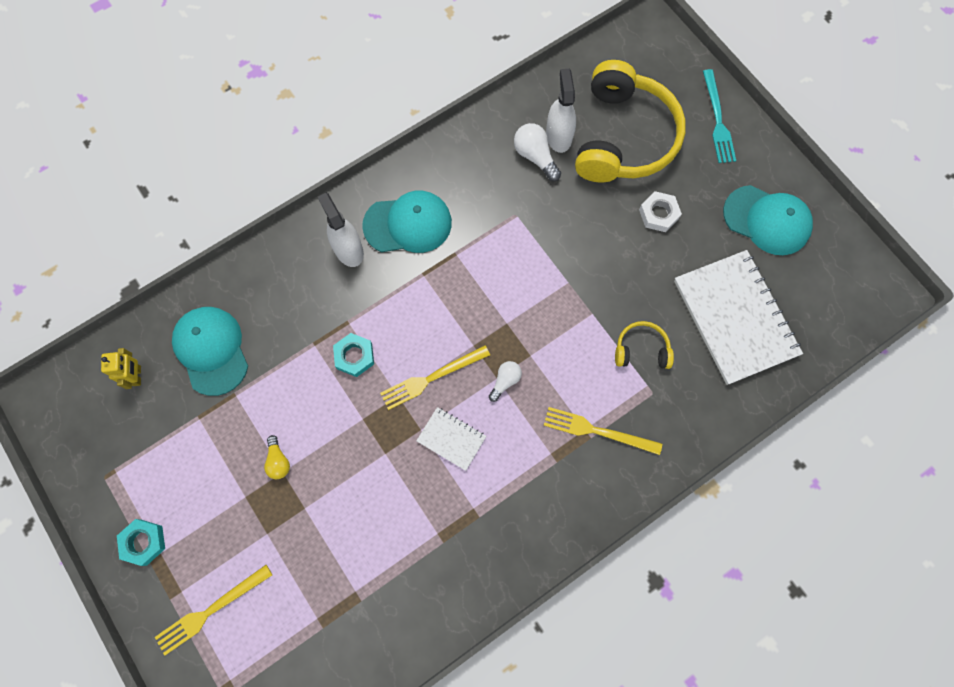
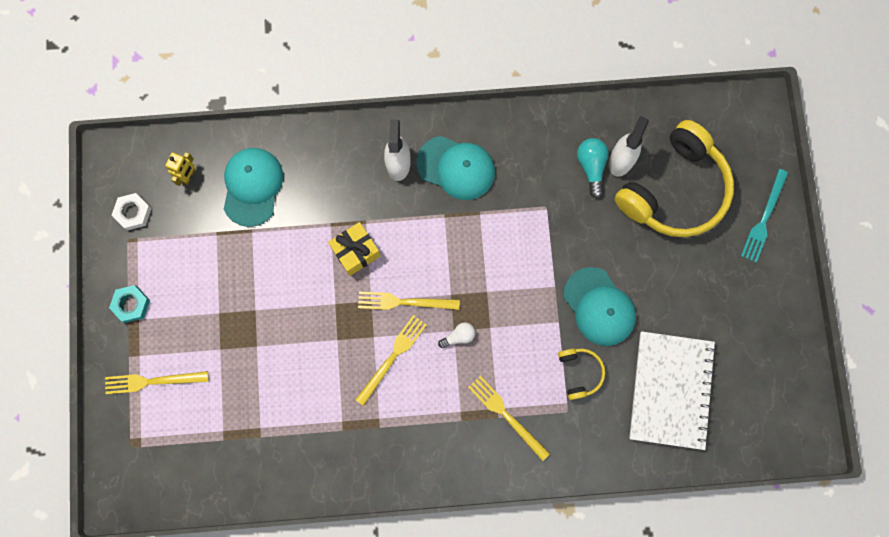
camera: 30 degrees right, 5 degrees up
yellow light bulb [264,435,290,479] -> none
turquoise nut [333,333,374,377] -> yellow gift [328,222,380,276]
white notebook [416,407,486,471] -> yellow fork [355,315,427,406]
white light bulb [514,123,561,181] -> turquoise light bulb [577,138,609,198]
yellow headphones [615,321,674,369] -> yellow headphones turned 45 degrees clockwise [558,349,605,400]
white nut [639,191,682,232] -> white nut moved to [112,193,152,230]
turquoise cap [723,185,813,255] -> turquoise cap moved to [563,267,636,346]

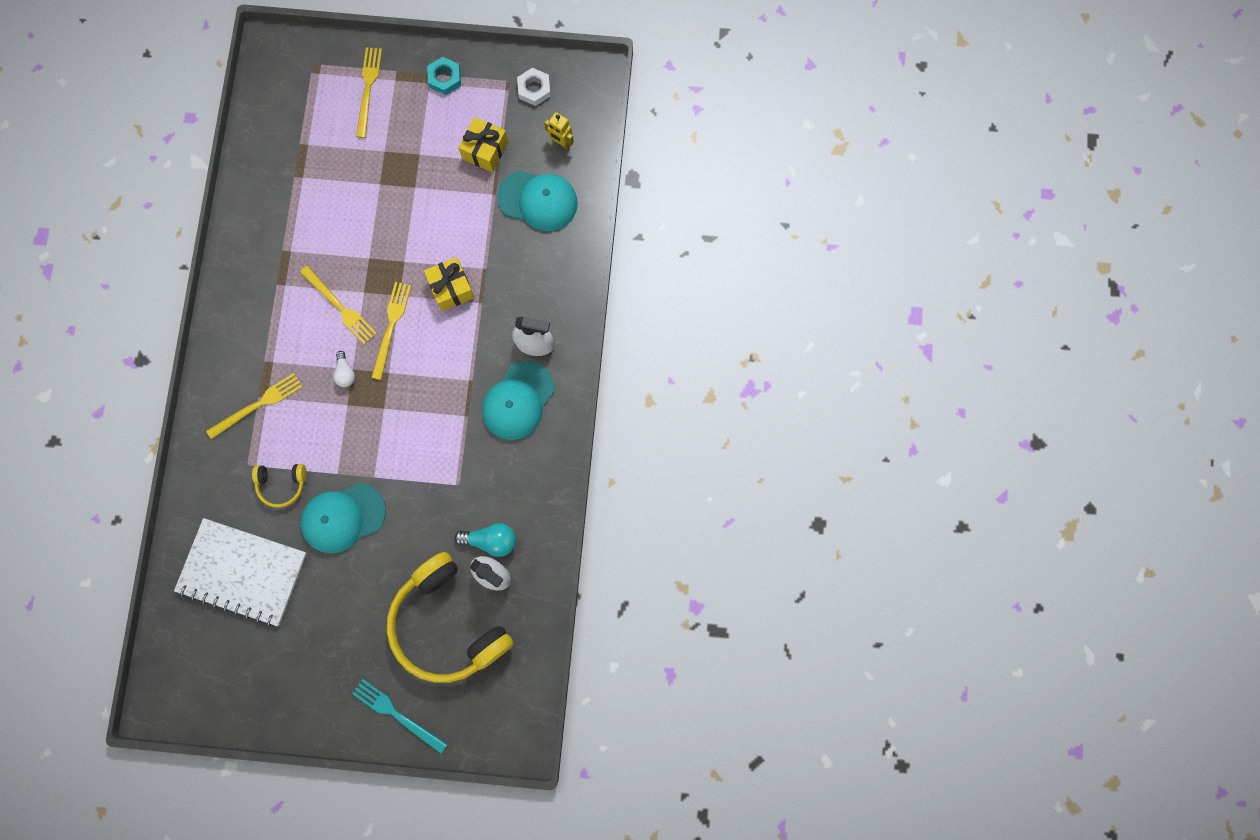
camera: 100 degrees right, 0 degrees up
none -> yellow gift [458,117,508,172]

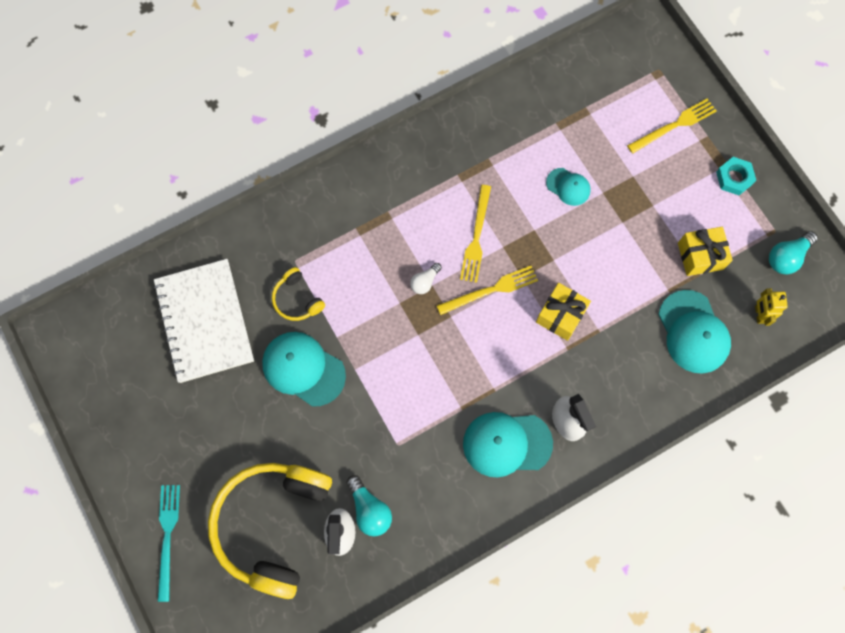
camera: 55 degrees right, 5 degrees down
yellow fork [206,373,303,439] -> none
white nut [517,68,551,106] -> turquoise light bulb [769,231,818,274]
none -> turquoise cap [546,168,591,206]

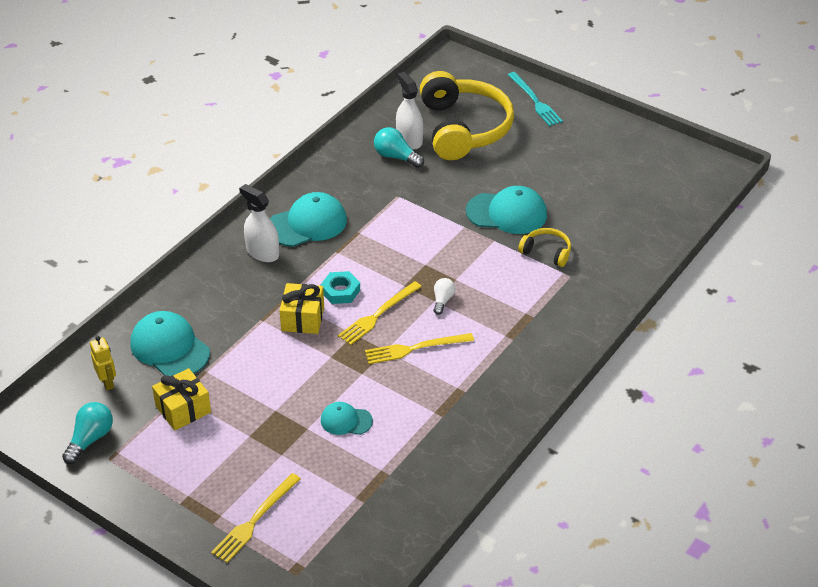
camera: 155 degrees right, 30 degrees down
white notebook [153,259,254,383] -> none
yellow fork [460,185,491,283] -> yellow fork turned 90 degrees counterclockwise [365,333,474,364]
turquoise nut [716,157,756,195] -> turquoise nut moved to [321,271,360,304]

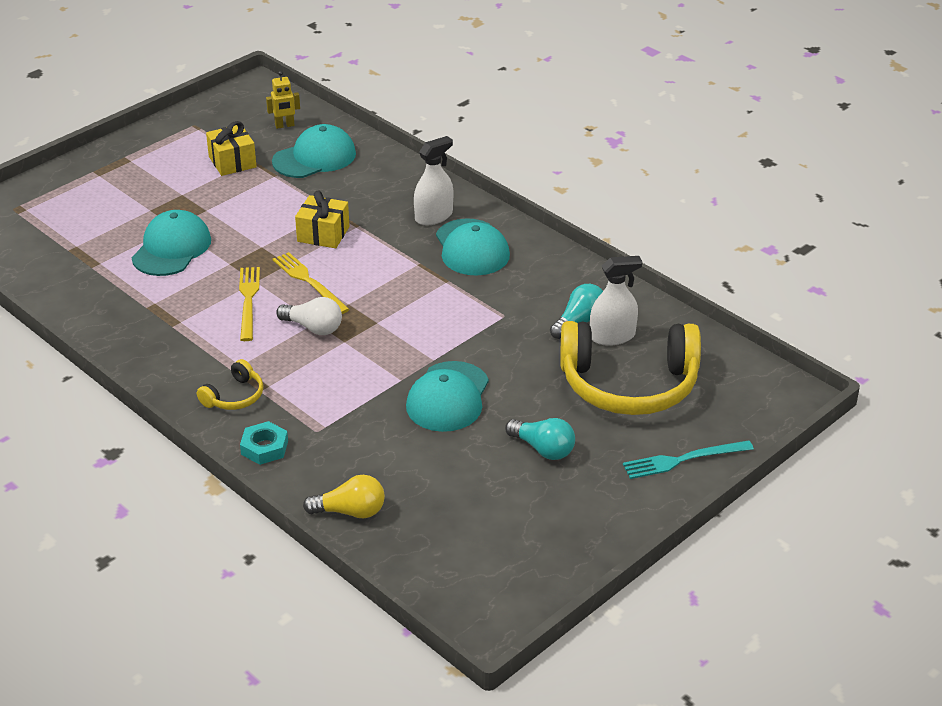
camera: 100 degrees right, 5 degrees down
turquoise light bulb [62,402,113,464] -> turquoise light bulb moved to [505,418,575,460]
yellow fork [211,473,301,563] -> none
turquoise nut [321,271,360,304] -> turquoise nut moved to [240,421,288,465]
turquoise cap [321,402,373,435] -> turquoise cap [132,210,211,276], size x1.79
white light bulb [434,278,455,315] -> white light bulb [276,297,342,335], size x1.54
yellow headphones [518,228,571,267] -> yellow headphones moved to [197,359,263,410]
none -> yellow light bulb [303,475,385,518]

